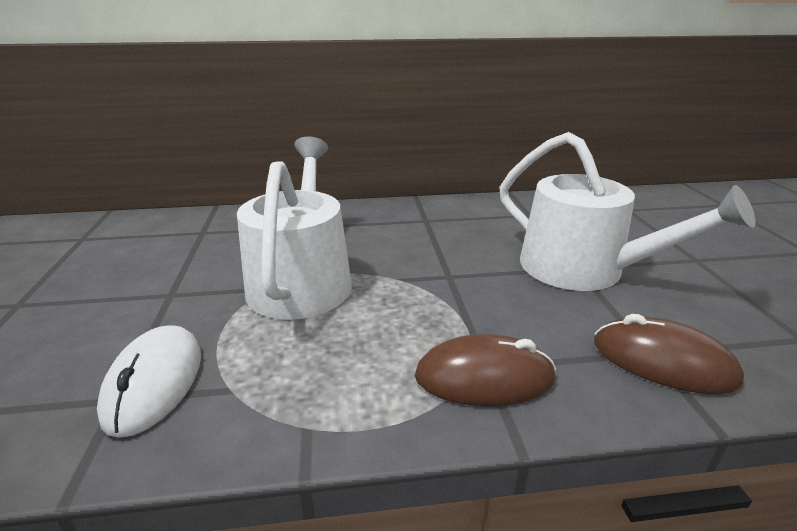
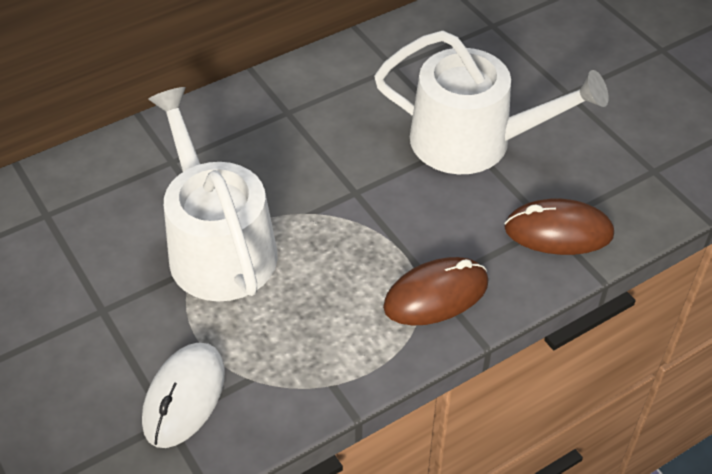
camera: 25 degrees left, 20 degrees up
white mouse [97,326,201,438] -> white mouse turned 45 degrees clockwise [142,343,225,448]

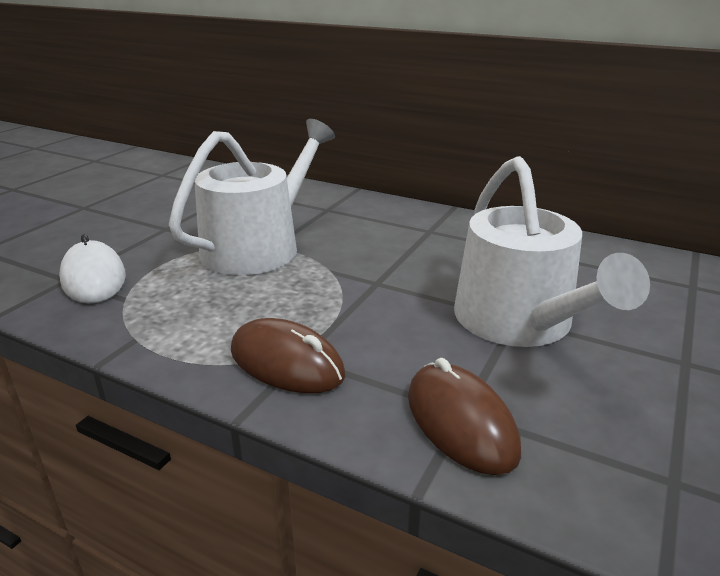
camera: 60 degrees right, 20 degrees down
white mouse [142,343,225,448] -> white mouse turned 75 degrees clockwise [59,234,126,304]

